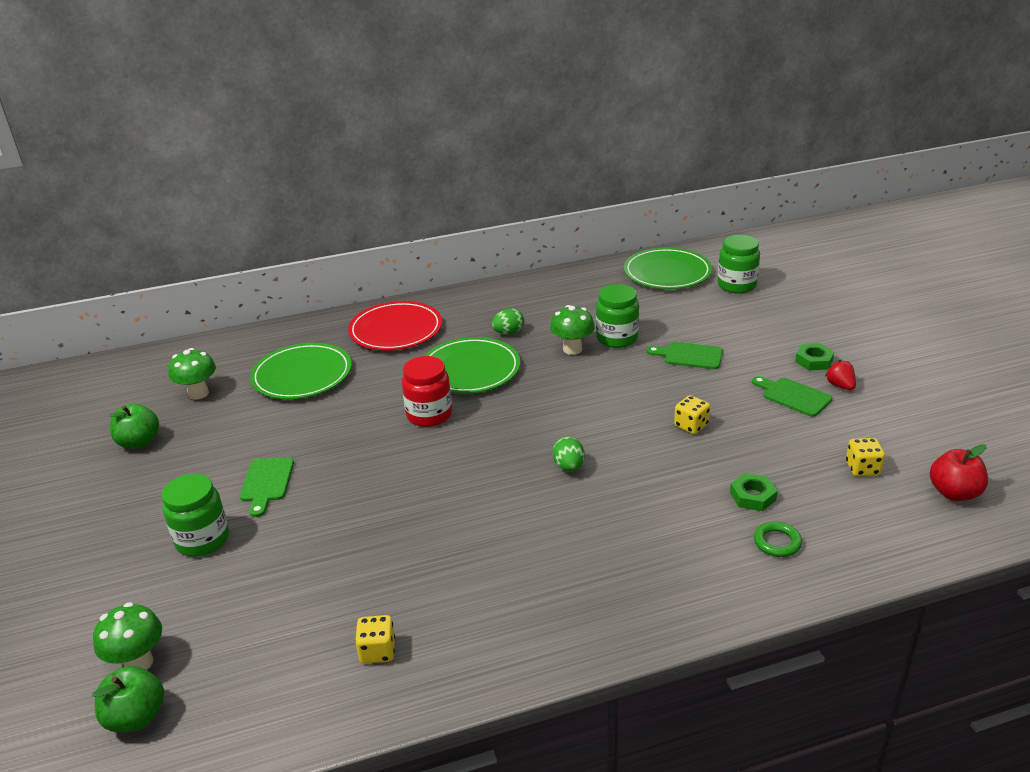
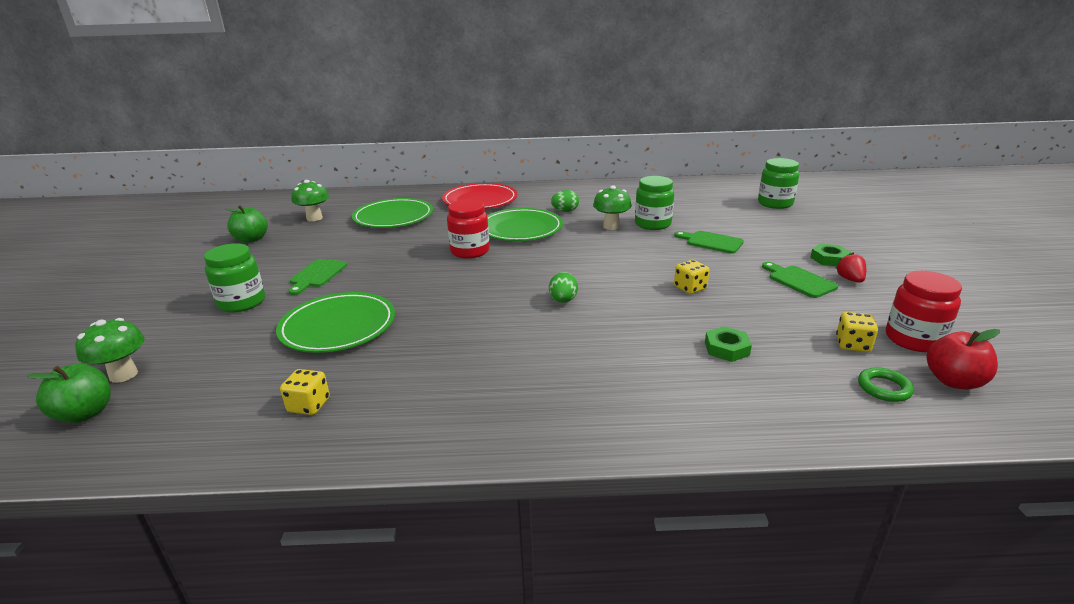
camera: 15 degrees right, 5 degrees down
green plate [624,247,712,289] -> green plate moved to [276,292,395,353]
green ring [754,521,802,557] -> green ring moved to [858,367,914,402]
none -> red jar [886,271,962,352]

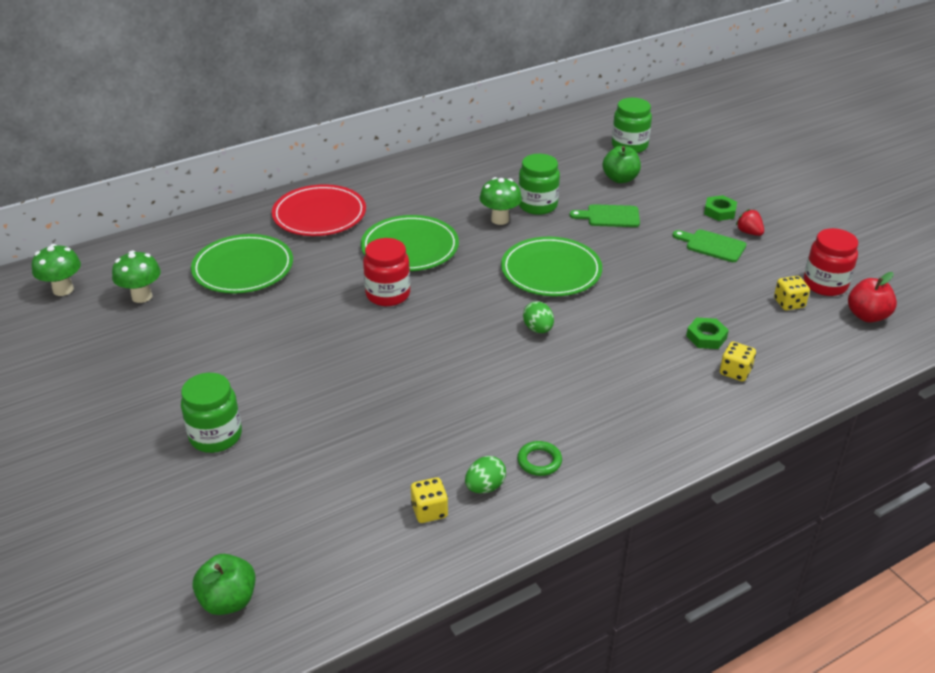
camera: 30 degrees left, 10 degrees up
green mushroom [75,318,145,383] -> green mushroom moved to [32,244,81,296]
green apple [225,205,268,243] -> green apple moved to [602,146,641,183]
green plate [276,292,395,353] -> green plate moved to [501,237,602,296]
green cutting board [289,259,347,295] -> none
green egg [551,190,579,212] -> green egg moved to [465,456,506,494]
yellow dice [674,260,710,294] -> yellow dice moved to [720,342,756,382]
green ring [858,367,914,402] -> green ring moved to [517,441,562,476]

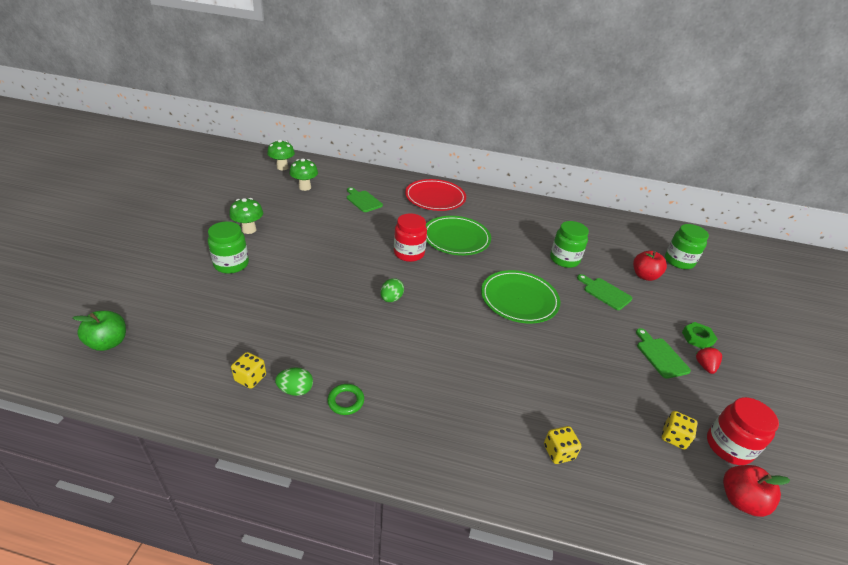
camera: 40 degrees right, 0 degrees up
green plate [191,234,293,294] -> green cutting board [347,187,383,212]
green mushroom [480,177,522,225] -> green mushroom moved to [229,198,263,234]
green egg [523,301,554,333] -> green egg moved to [380,278,404,302]
green apple [602,146,641,183] -> red apple [633,251,667,281]
green nut [686,318,729,349] -> none

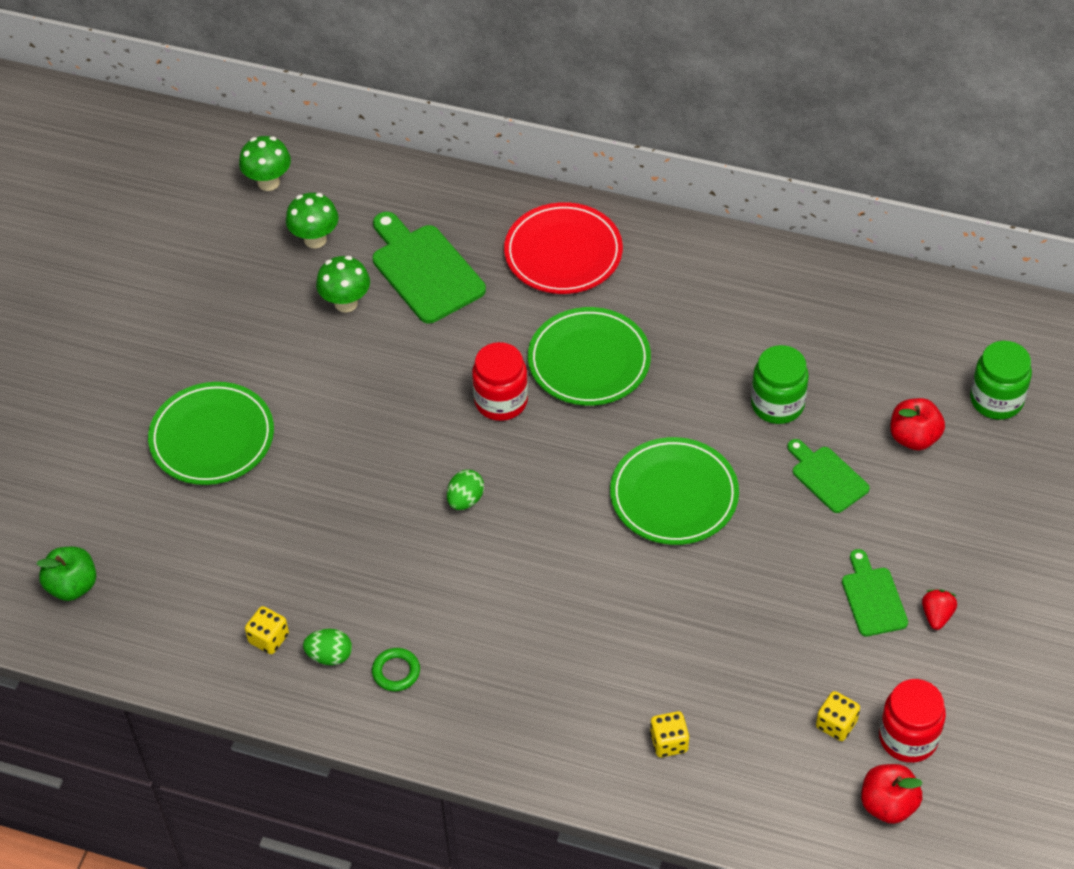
camera: 10 degrees right, 15 degrees up
green jar [208,222,249,274] -> green plate [148,382,274,485]
green mushroom [229,198,263,234] -> green mushroom moved to [316,256,370,313]
green cutting board [347,187,383,212] -> green cutting board [373,212,486,323], size x1.69
green nut [682,322,717,348] -> none

